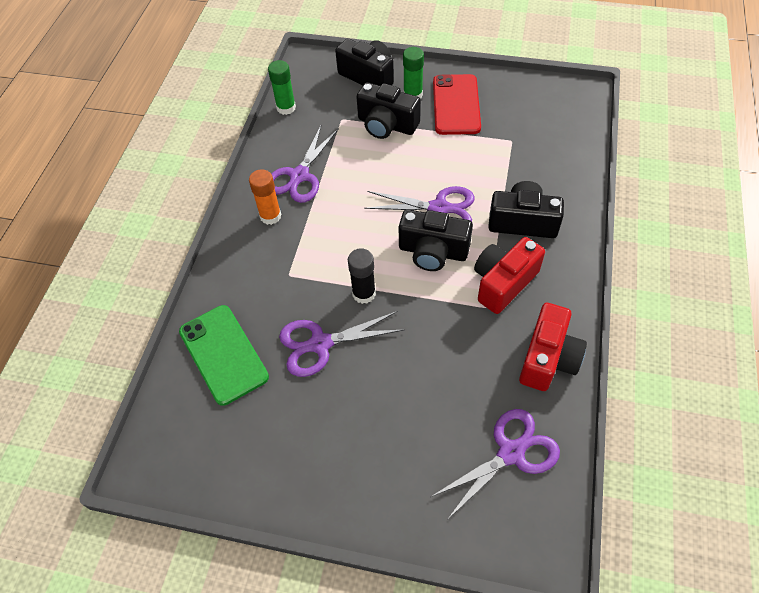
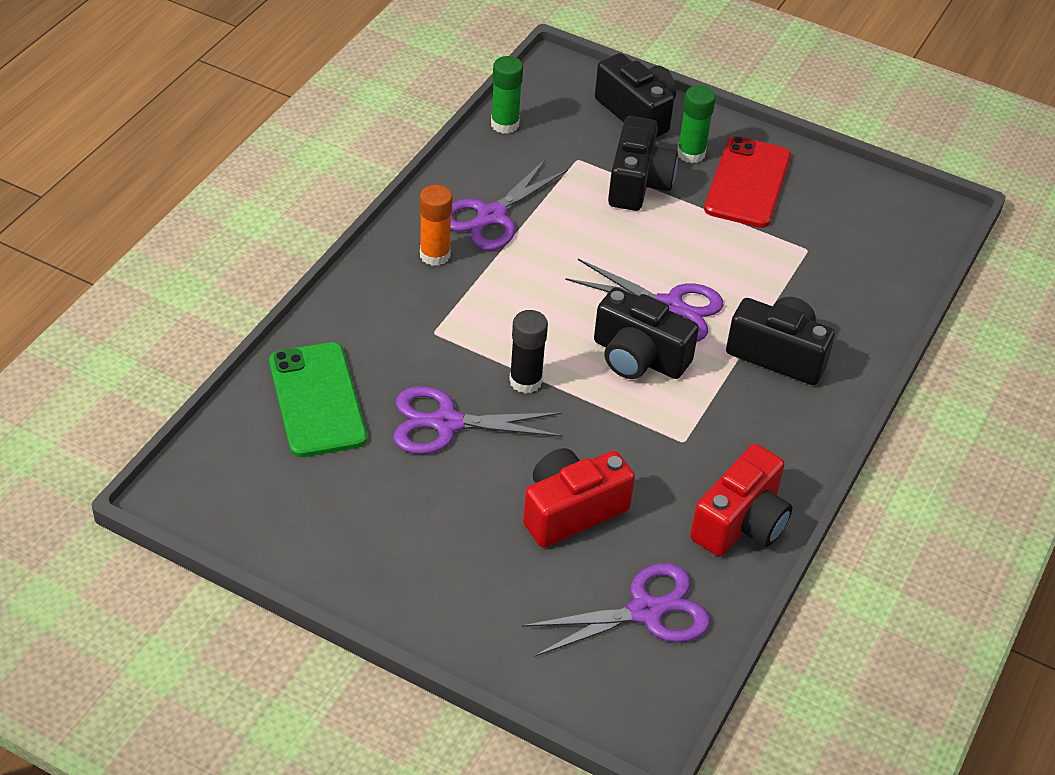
camera: 10 degrees right, 10 degrees down
black camera [357,82,421,139] -> black camera turned 120 degrees counterclockwise [608,116,678,211]
red camera [474,237,545,314] -> red camera moved to [523,448,635,548]

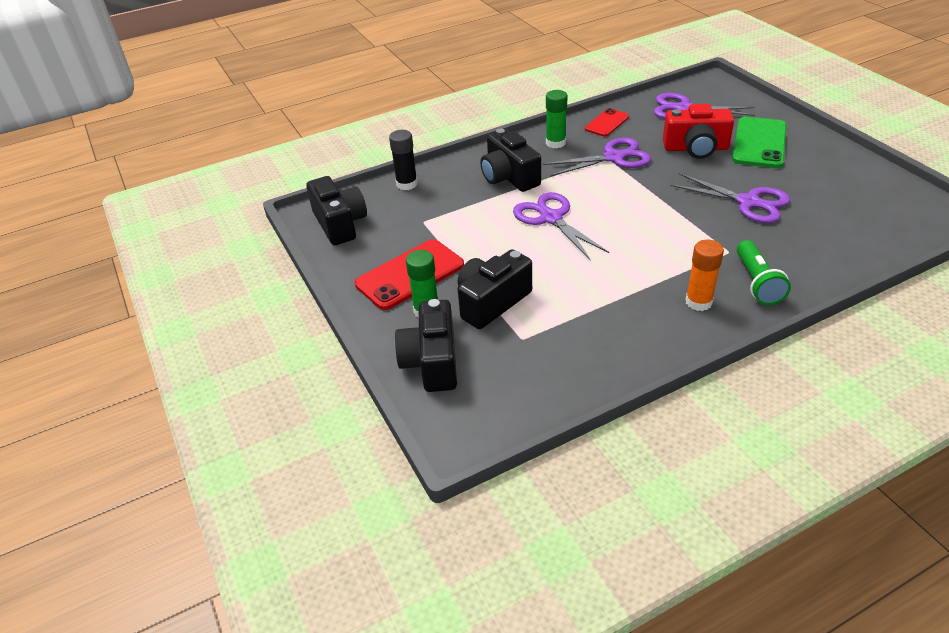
camera: 140 degrees left, 5 degrees down
green phone [269,342,367,457] -> green phone moved to [732,117,787,168]
purple scissors [450,159,568,251] -> purple scissors moved to [543,138,651,177]
green glue stick [491,56,523,134] -> green glue stick moved to [546,90,568,148]
black glue stick [509,310,548,394] -> black glue stick moved to [389,130,418,190]
black camera [594,287,699,379] -> black camera moved to [306,176,367,245]
red camera [690,444,792,556] -> red phone [585,108,629,136]
none -> green flashlight [737,240,791,305]

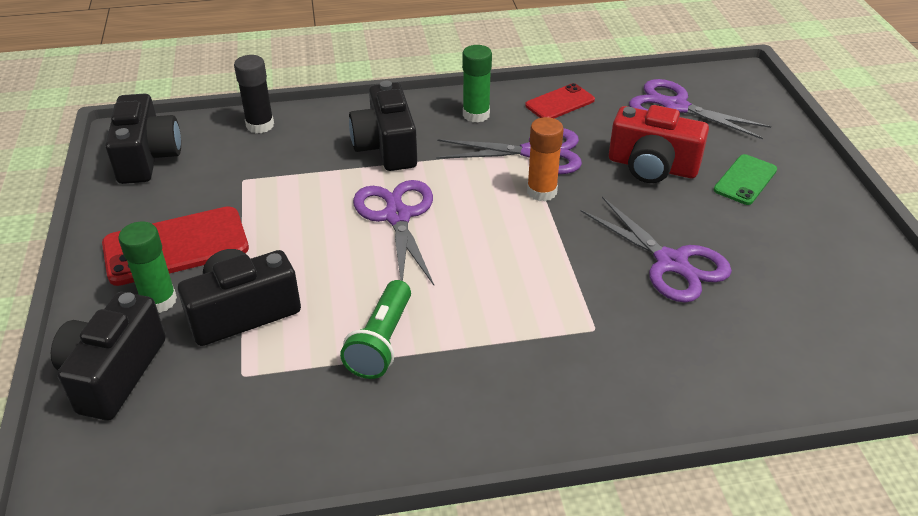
camera: 15 degrees right, 0 degrees up
orange glue stick [685,240,724,311] -> orange glue stick moved to [527,117,564,201]
green phone [732,117,787,168] -> green phone [714,154,777,205], size x0.59
green flashlight [737,240,791,305] -> green flashlight moved to [340,280,411,379]

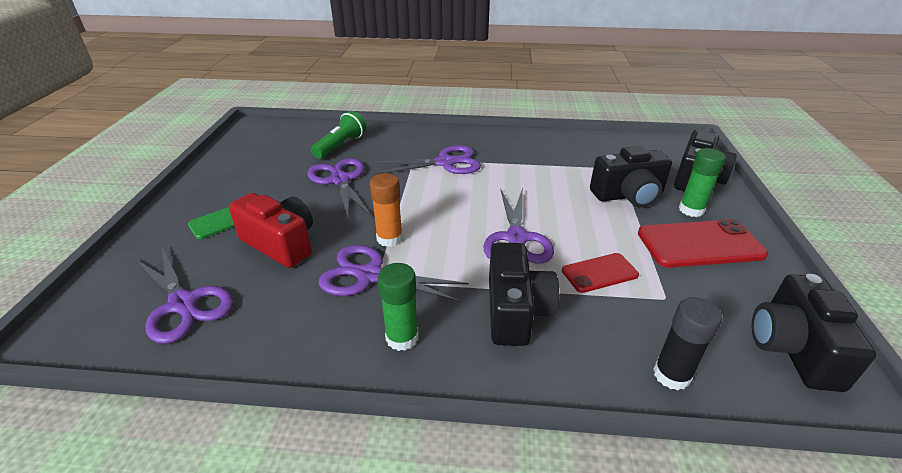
camera: 165 degrees left, 5 degrees down
green flashlight [340,280,411,379] -> green flashlight moved to [311,111,366,159]
red phone [525,83,595,118] -> red phone moved to [562,253,639,293]
none -> purple scissors [373,145,481,174]

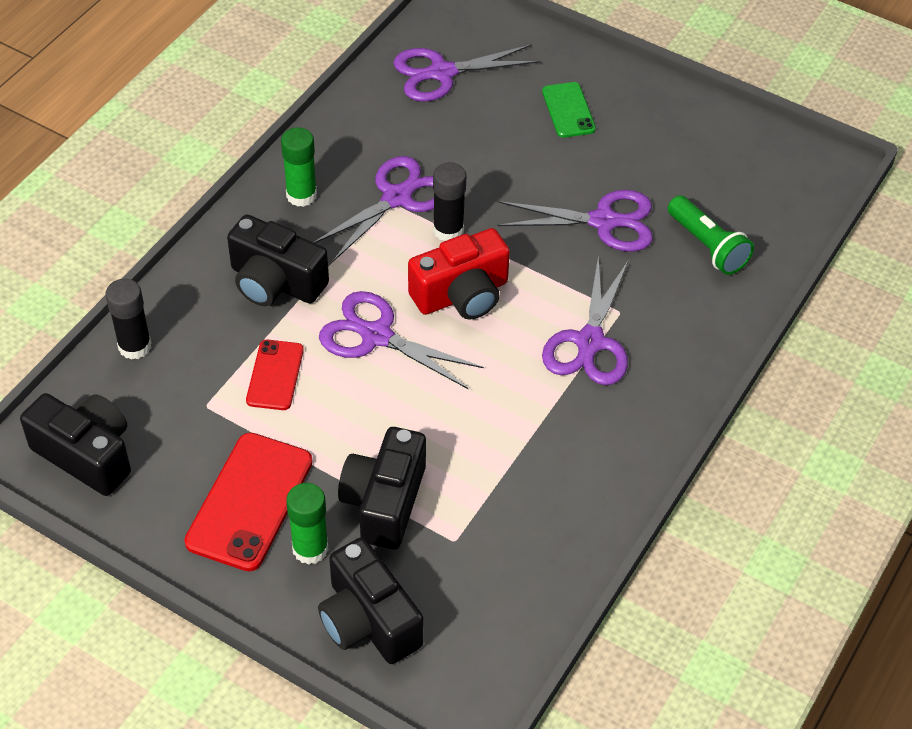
camera: 115 degrees right, 15 degrees up
red camera [229,193,313,268] -> red camera moved to [408,228,510,320]
orange glue stick [370,173,403,247] -> black glue stick [433,162,467,241]

